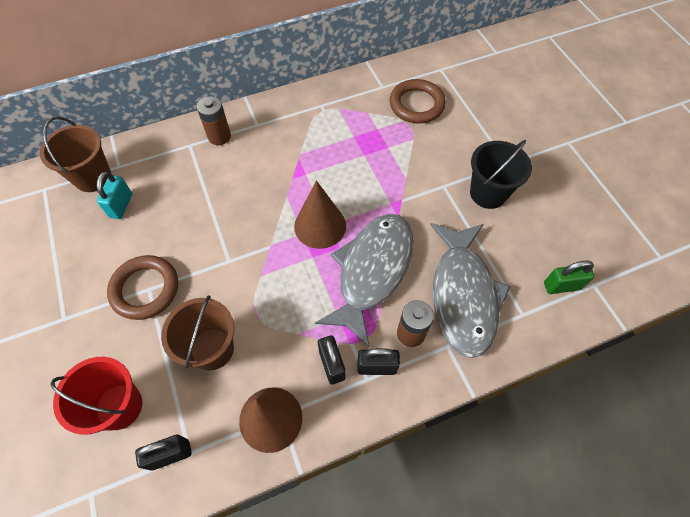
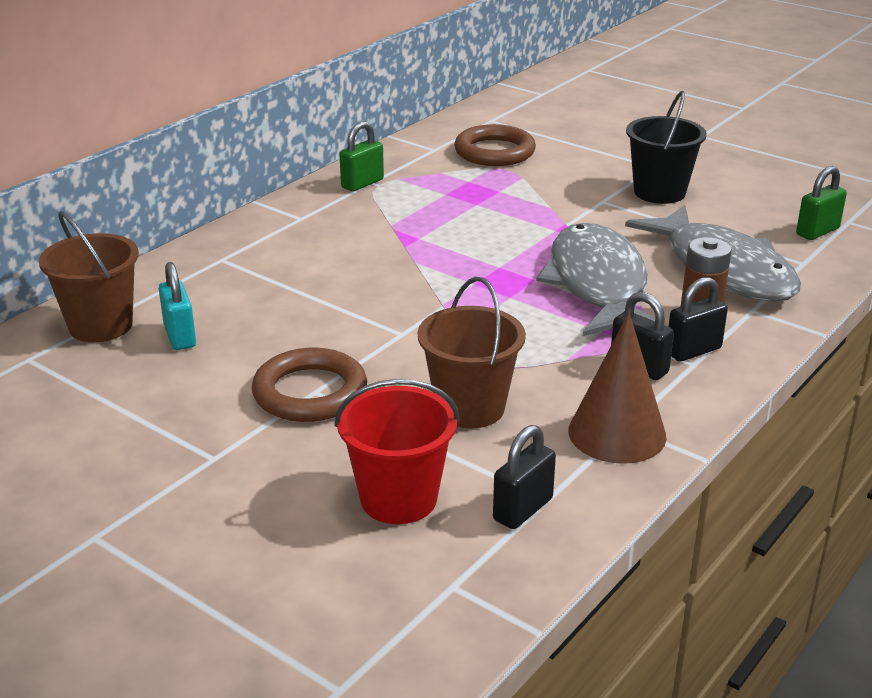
camera: 30 degrees left, 30 degrees down
brown battery [197,96,231,145] -> none
brown cone [294,181,346,249] -> none
none -> green padlock [340,121,384,191]

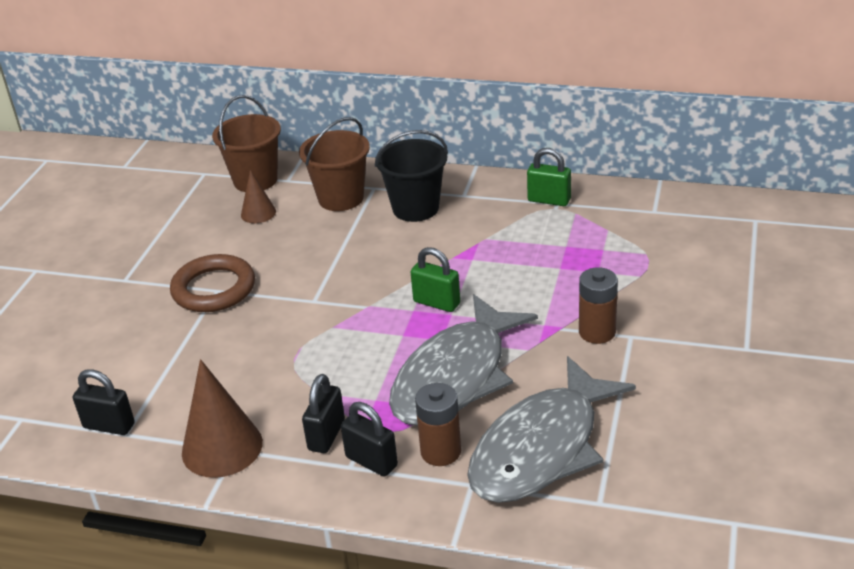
camera: 70 degrees right, 5 degrees up
turquoise padlock [159,262,196,350] -> brown cone [241,170,276,223]
red bucket [335,379,460,524] -> none
brown bucket [418,277,526,428] -> brown bucket moved to [299,117,370,211]
brown ring [454,124,536,166] -> none
grey fish [536,223,668,336] -> grey fish turned 150 degrees clockwise [389,294,538,426]
black bucket [626,91,707,204] -> black bucket moved to [375,130,448,222]
green padlock [796,166,847,240] -> green padlock moved to [411,247,460,312]
none -> brown battery [579,268,618,344]

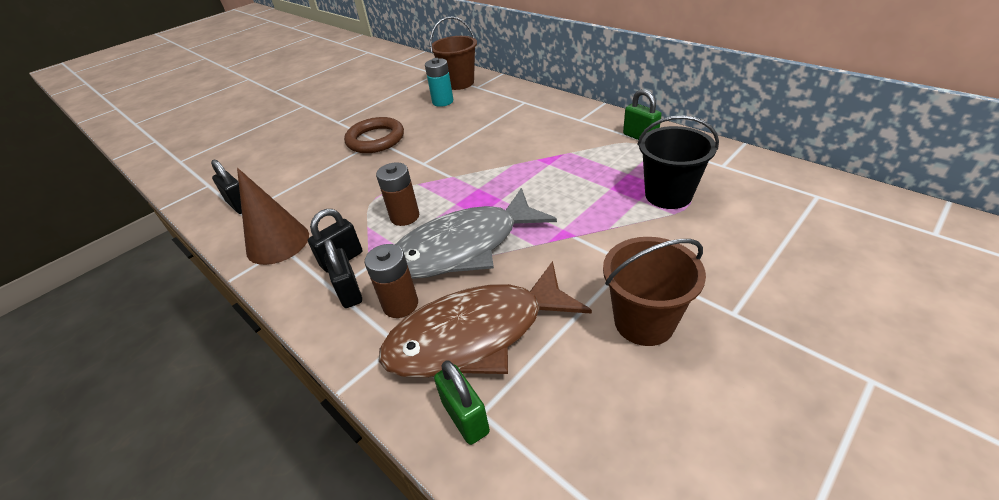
camera: 30 degrees right, 5 degrees up
brown cone [241,170,276,223] -> turquoise battery [425,58,453,107]
brown bucket [299,117,370,211] -> brown bucket moved to [603,237,706,346]
black bucket [375,130,448,222] -> black bucket moved to [637,115,719,209]
green padlock [411,247,460,312] -> green padlock moved to [434,360,490,445]
grey fish [467,356,636,503] -> brown fish [379,261,592,378]
brown battery [579,268,618,344] -> brown battery moved to [376,162,419,226]

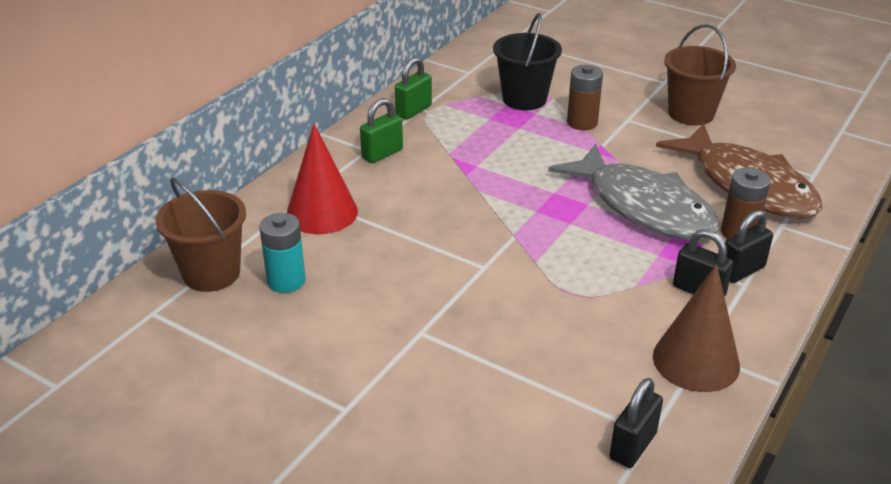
camera: 105 degrees left, 5 degrees down
brown ring [344,117,404,153] -> none
brown battery [376,162,419,226] -> brown battery moved to [567,65,603,130]
green padlock [434,360,490,445] -> green padlock moved to [360,98,403,163]
none -> red cone [287,124,358,234]

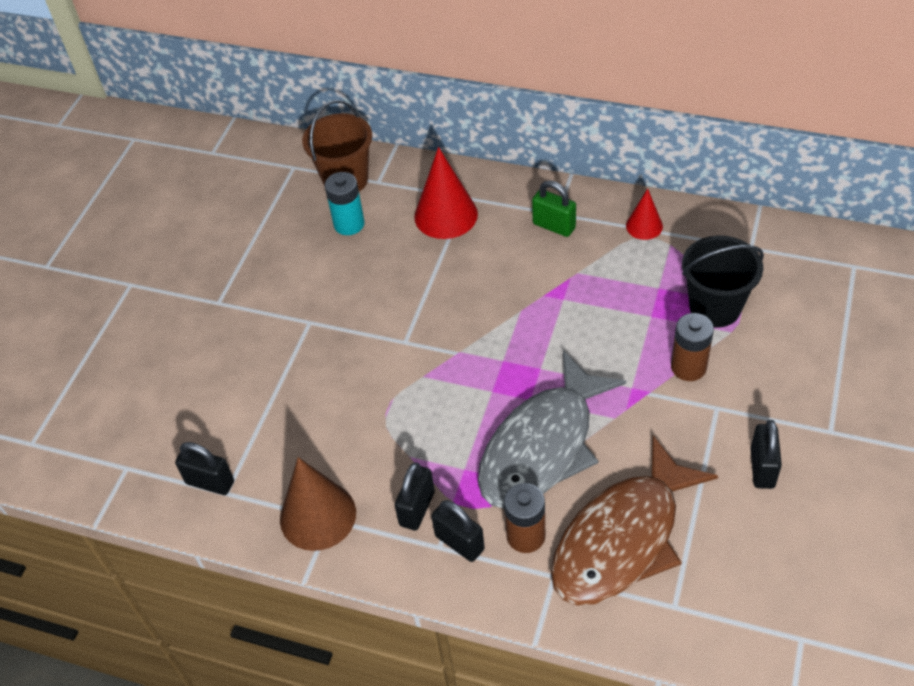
camera: 80 degrees right, 15 degrees up
green padlock [395,57,432,120] -> red cone [626,189,663,240]
brown bucket [664,24,736,125] -> black padlock [750,420,782,489]

